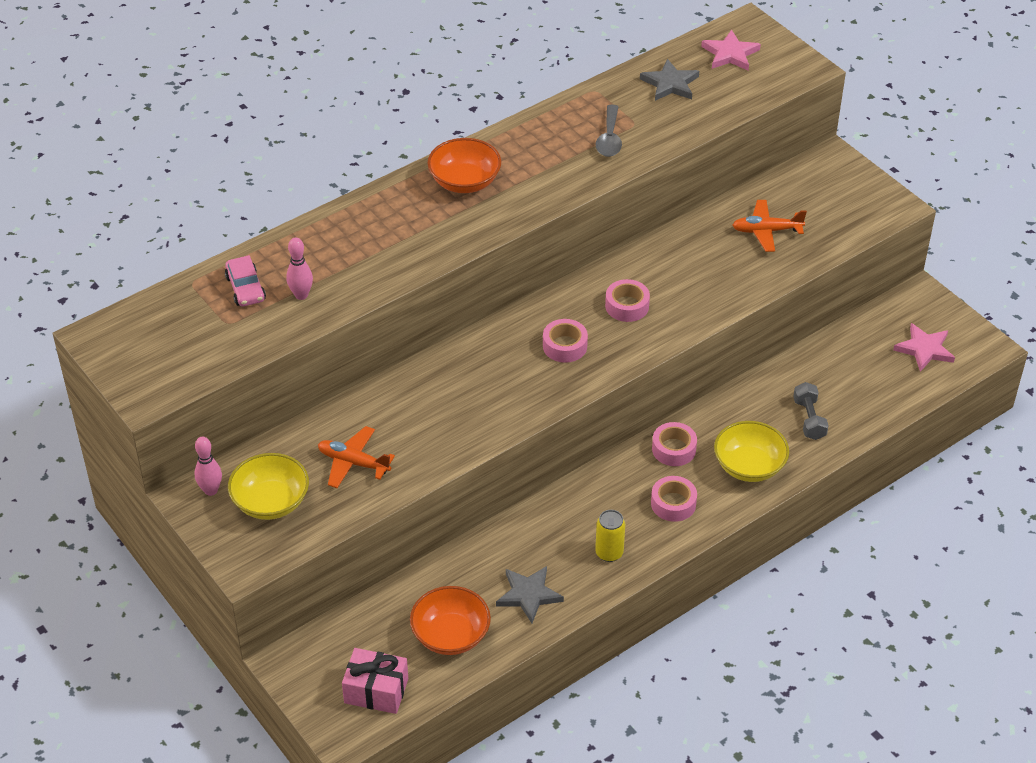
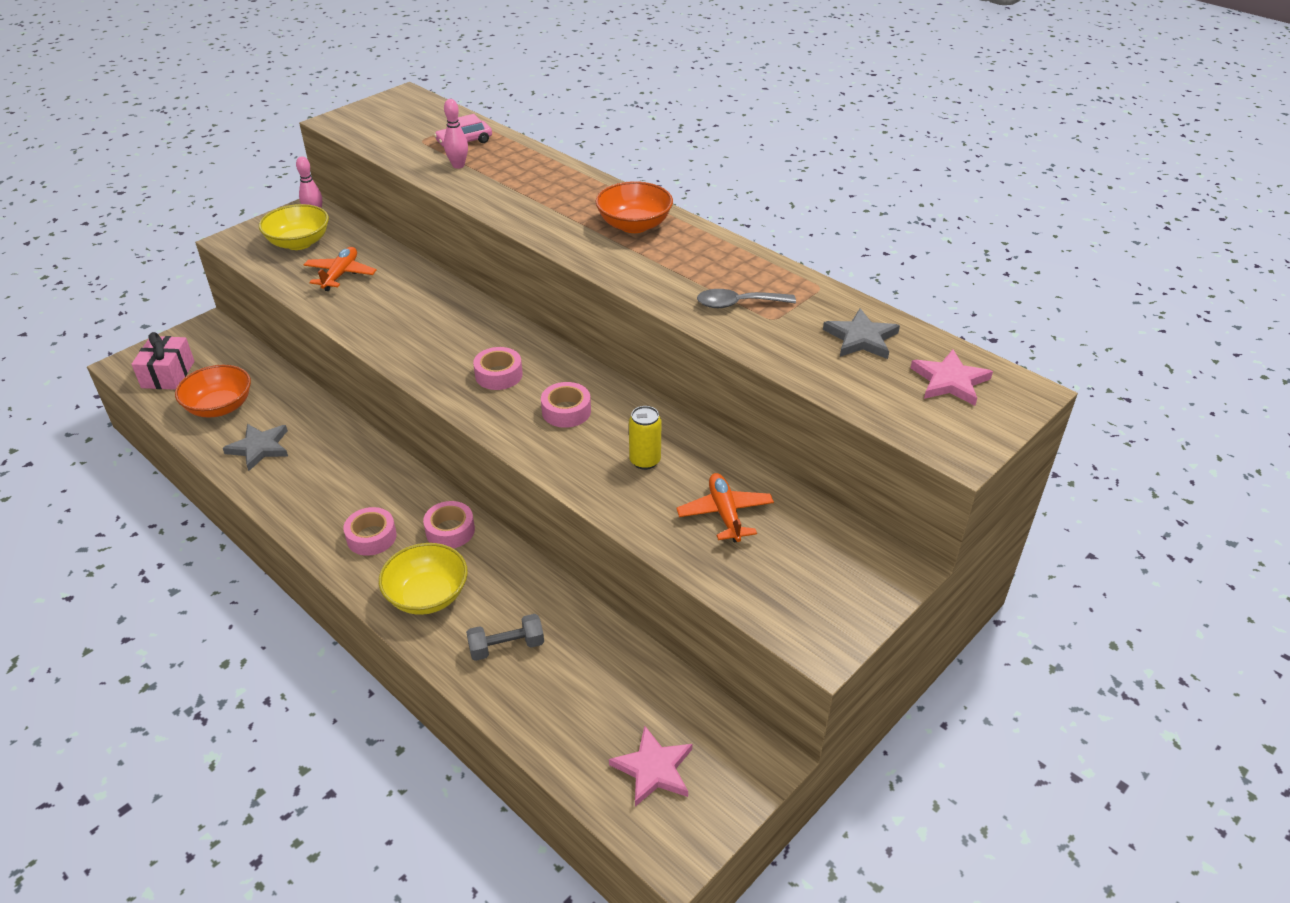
camera: 80 degrees right, 5 degrees down
yellow can [595,510,625,562] -> yellow can moved to [629,406,661,470]

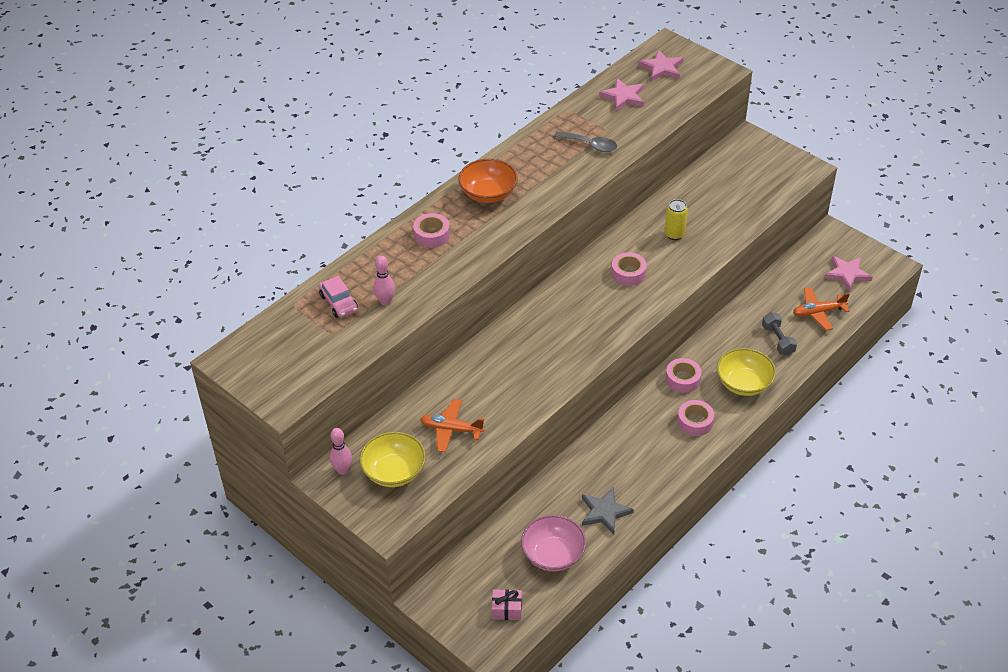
camera: 90 degrees left, 5 degrees up
pink gift [131,332,195,390] -> pink gift [492,589,522,620], size x0.65
orange bowl [175,365,251,417] -> pink bowl [521,515,586,571]
pink tape [473,347,523,390] -> pink tape moved to [413,213,450,248]
orange plane [676,473,774,543] -> orange plane moved to [793,287,850,331]
grey spoon [697,289,796,308] -> grey spoon turned 60 degrees counterclockwise [554,131,617,152]
grey star [823,308,900,359] -> pink star [599,78,644,111]

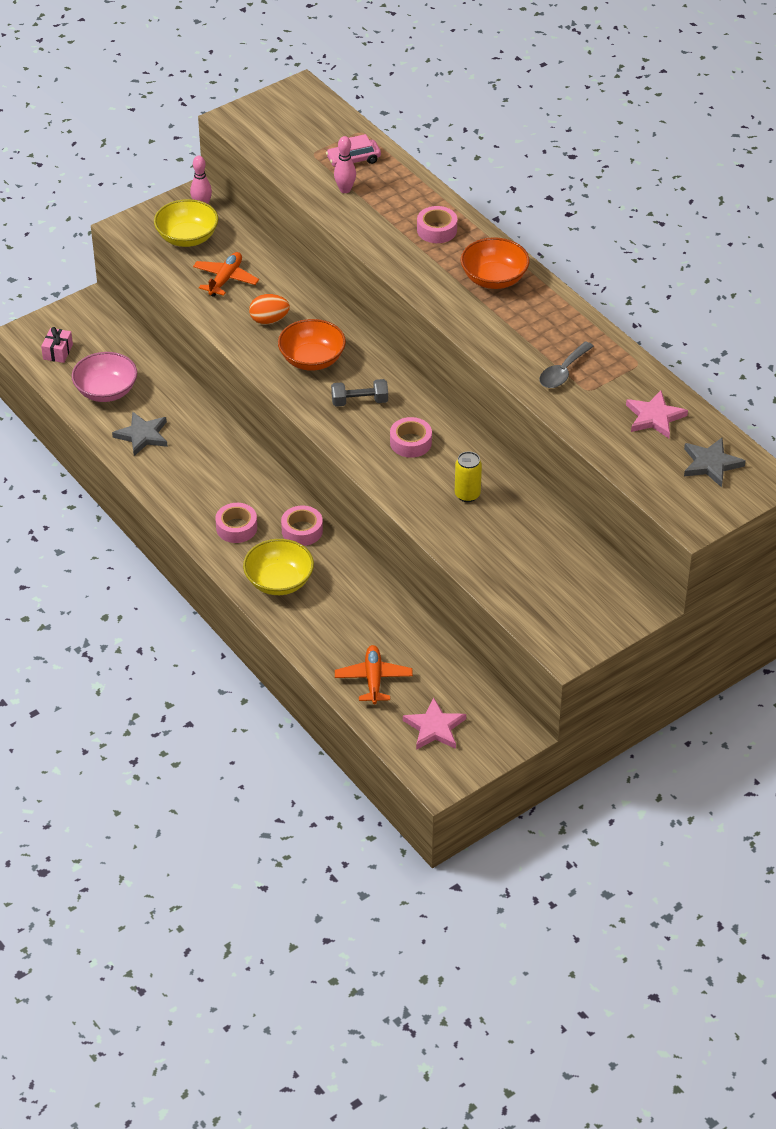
camera: 100 degrees right, 0 degrees up
pink star [638,50,684,81] -> grey star [684,438,746,487]
grey dumbbell [762,312,797,356] -> grey dumbbell moved to [331,379,388,407]
none -> orange egg [249,294,290,325]
none -> orange bowl [278,319,346,371]

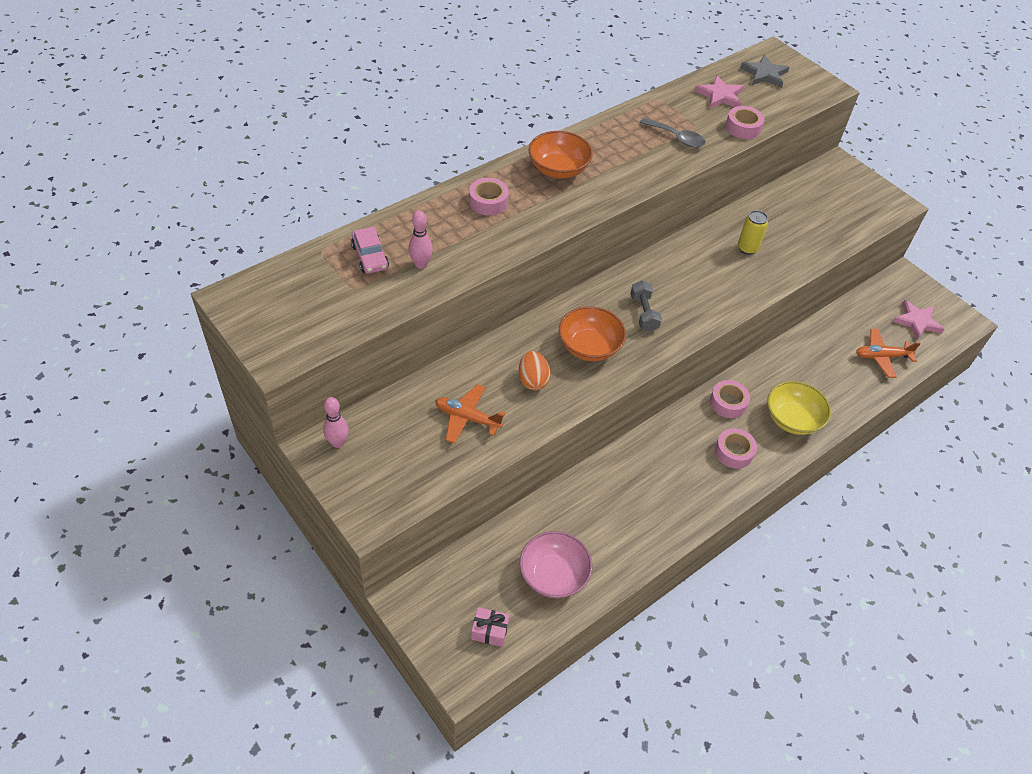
camera: 95 degrees left, 5 degrees up
grey star [112,412,168,456] -> none
yellow bowl [154,199,218,247] -> none
pink tape [390,417,432,458] -> pink tape moved to [725,106,764,139]

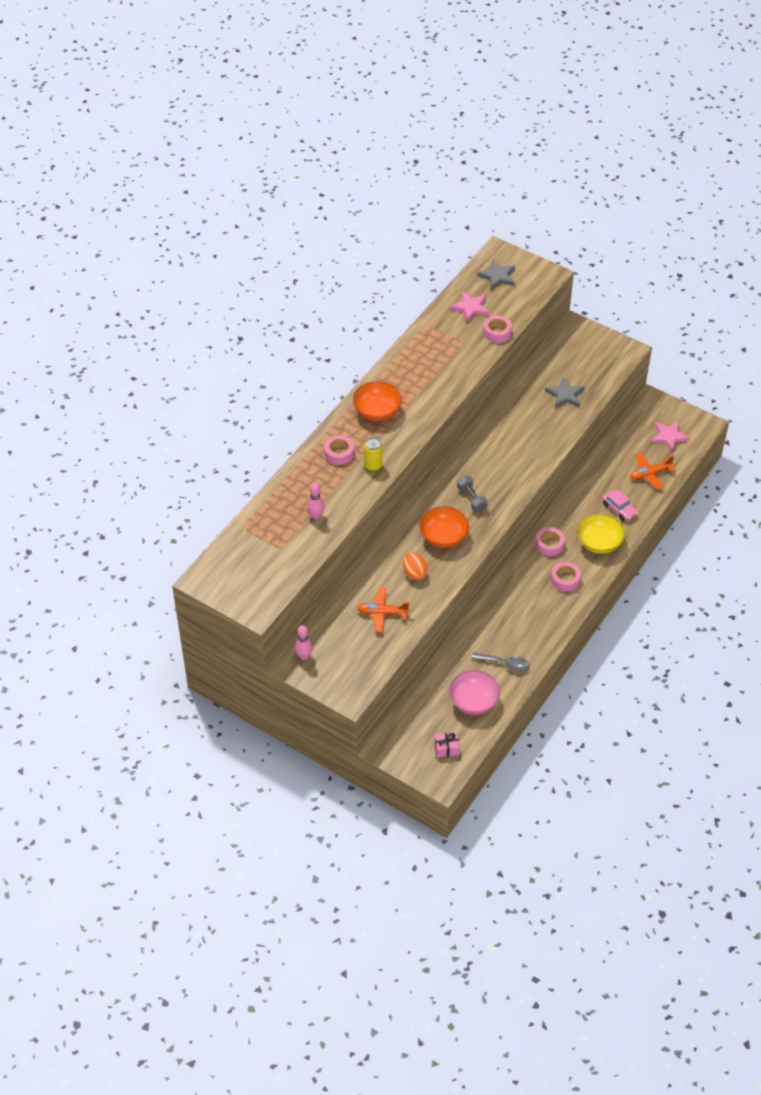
camera: 15 degrees left, 0 degrees up
pink car [351,227,389,274] -> pink car moved to [602,489,638,521]
grey spoon [640,118,706,148] -> grey spoon moved to [471,653,530,672]
yellow can [738,210,768,255] -> yellow can moved to [364,437,382,472]
none -> grey star [545,377,585,408]

